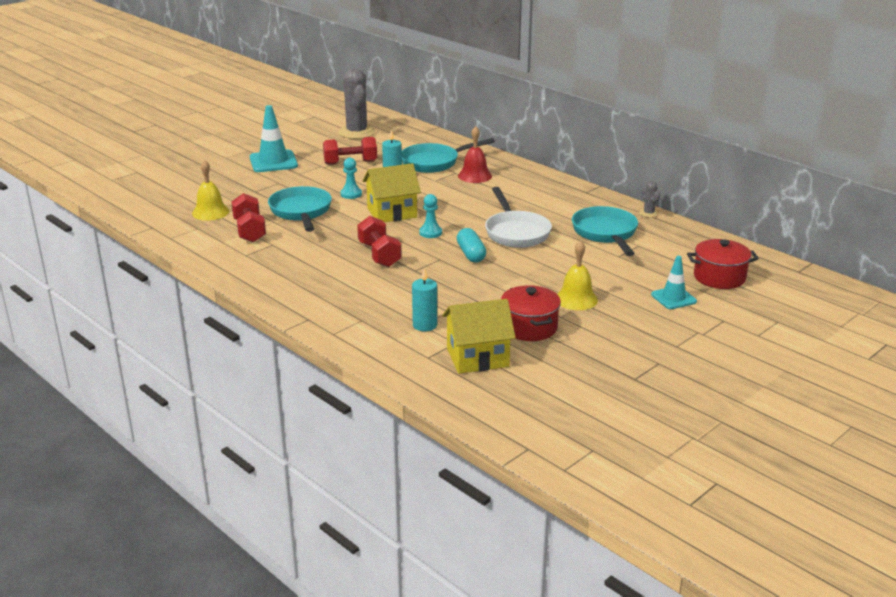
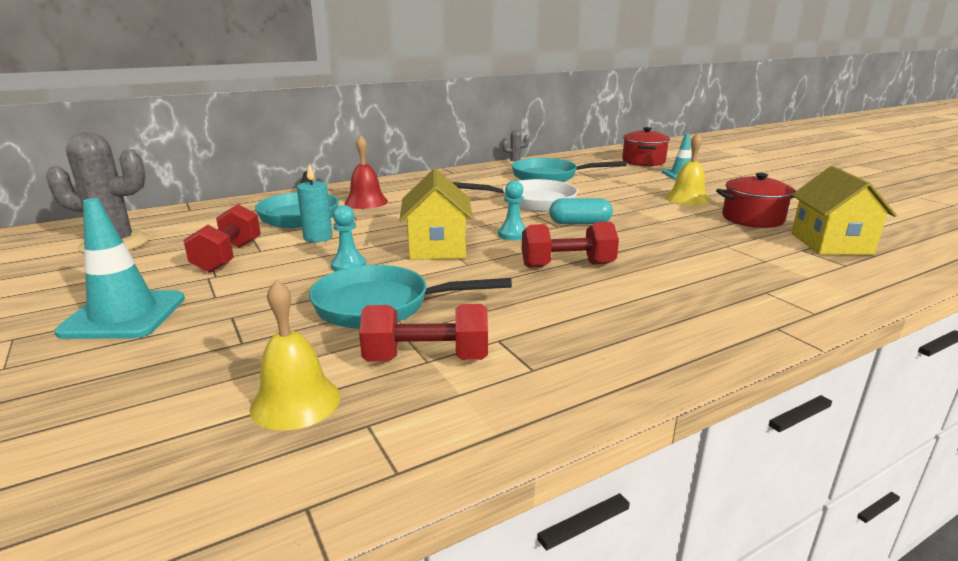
camera: 75 degrees left, 5 degrees down
turquoise candle [412,268,437,332] -> none

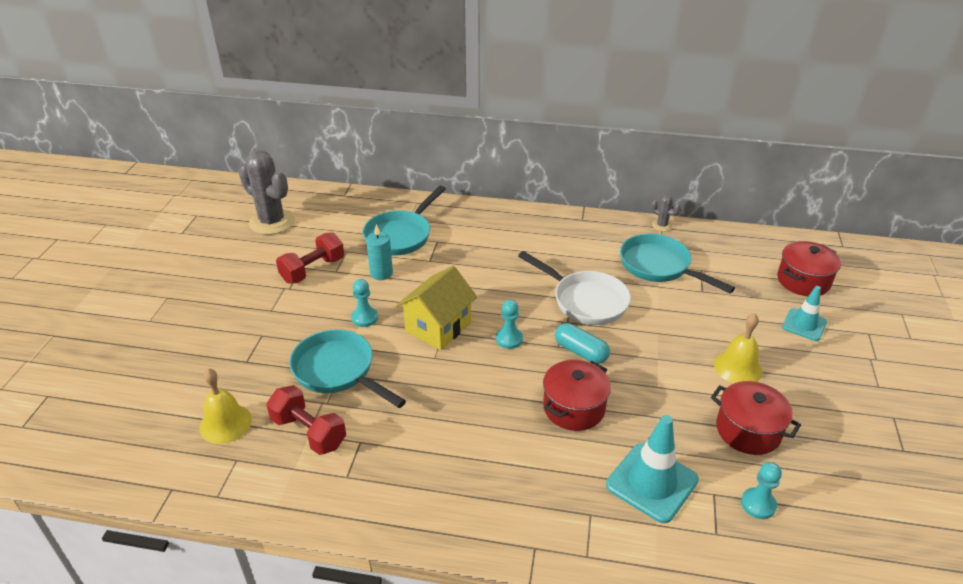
camera: 40 degrees right, 15 degrees up
turquoise traffic cone [54,198,185,339] -> turquoise traffic cone moved to [606,415,699,523]
red bell [344,135,388,209] -> none
red dumbbell [522,222,619,268] -> none
yellow house [791,166,897,255] -> turquoise pawn [741,462,782,519]
none -> red pot [543,360,611,431]

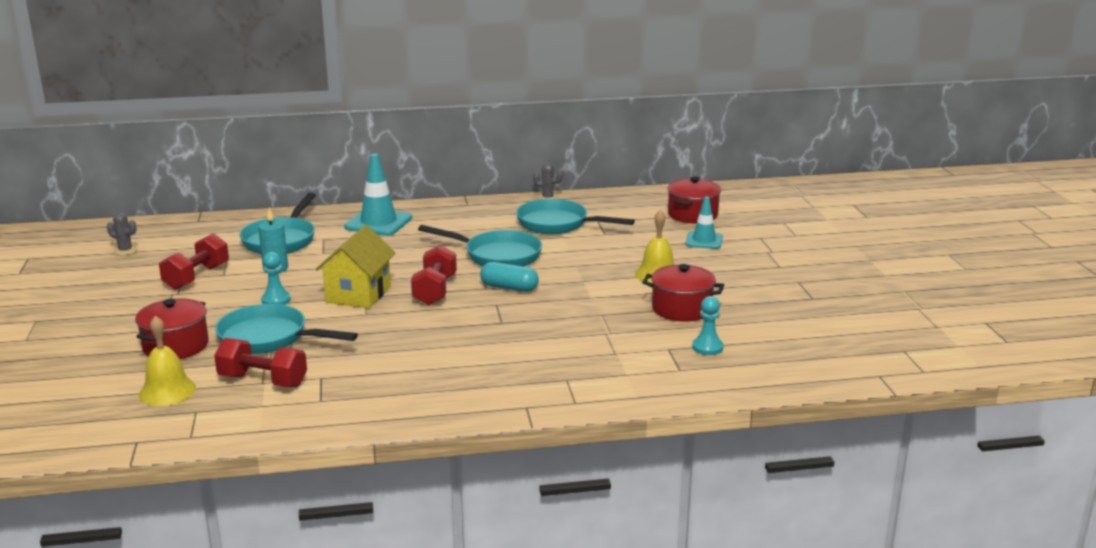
camera: 20 degrees left, 15 degrees down
grey cactus [239,150,295,235] -> grey cactus [107,213,138,255], size x0.45
turquoise pawn [496,300,523,349] -> red dumbbell [411,245,457,305]
white pan [518,251,631,325] -> turquoise pan [418,225,542,267]
red pot [543,360,611,431] -> red pot moved to [135,298,209,359]
turquoise traffic cone [606,415,699,523] -> turquoise traffic cone moved to [344,154,412,236]

